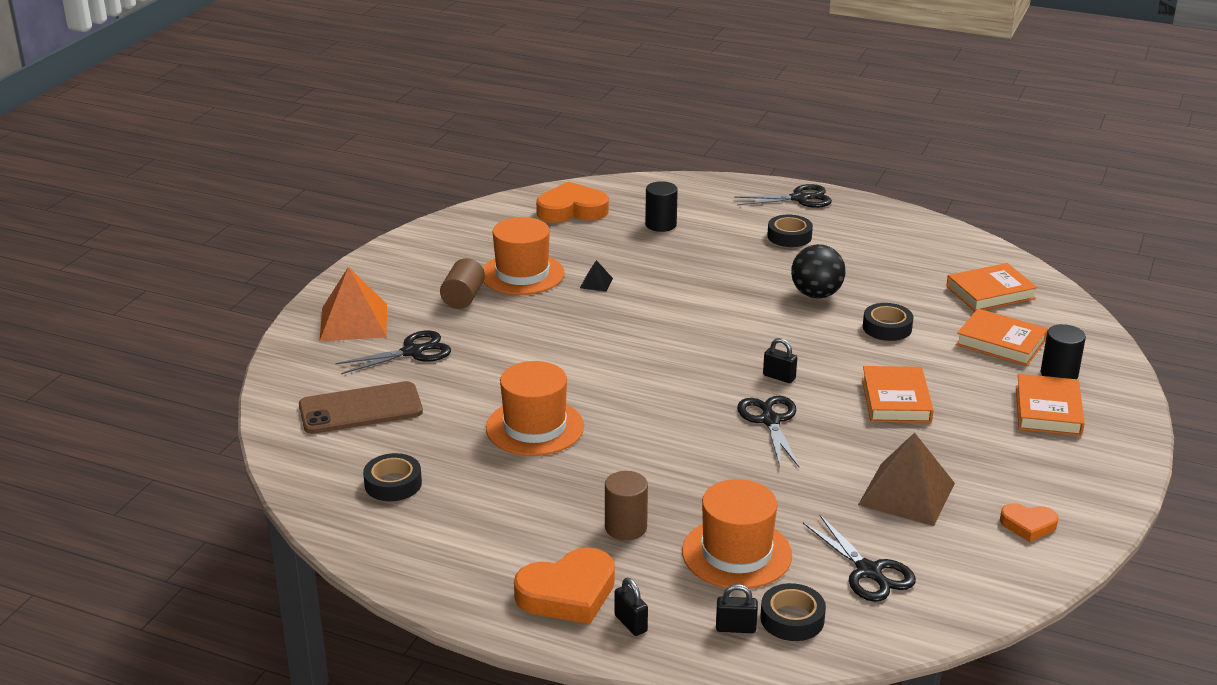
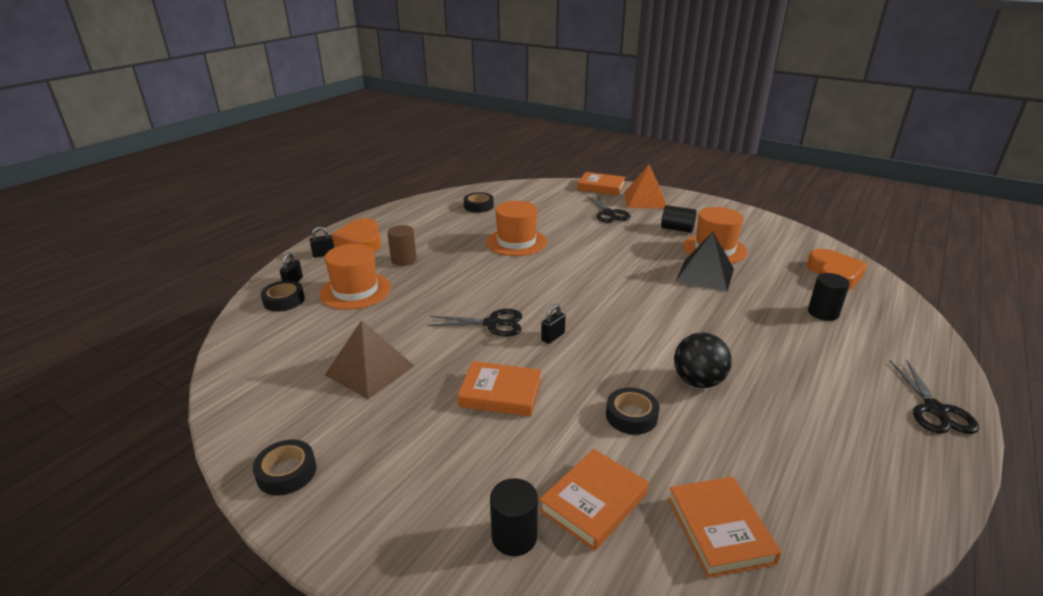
camera: 100 degrees right, 0 degrees up
brown phone [299,381,423,434] -> none
brown cylinder [440,258,485,309] -> black cylinder [661,205,697,233]
black pyramid [580,260,613,292] -> black pyramid [675,232,734,292], size x2.28
black tape [767,215,813,247] -> black tape moved to [253,440,317,495]
black scissors [803,515,916,602] -> none
orange heart [1000,503,1059,542] -> none
orange book [1016,374,1085,436] -> orange book moved to [577,172,626,195]

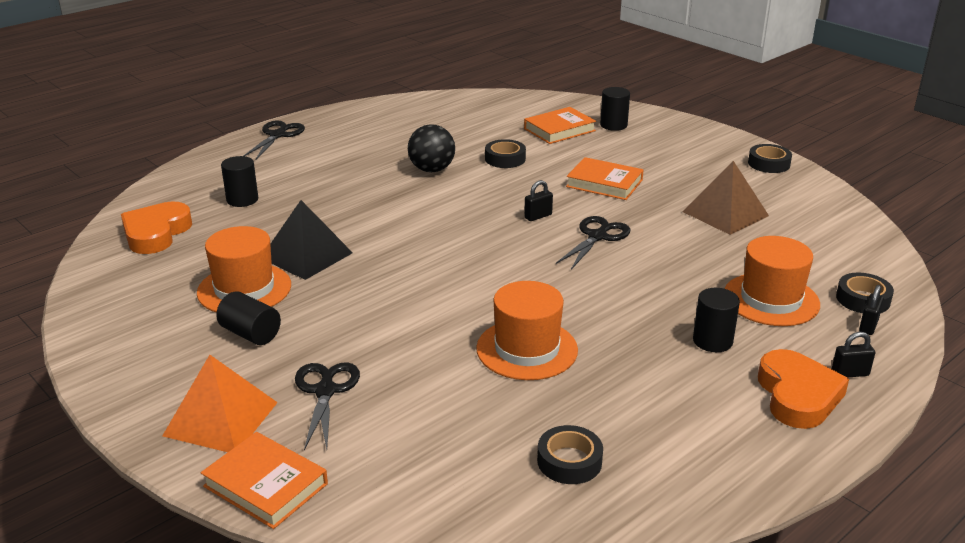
camera: 165 degrees left, 0 degrees up
brown cylinder [387,225,417,266] -> black cylinder [693,288,740,352]
black scissors [427,309,522,337] -> black scissors turned 105 degrees clockwise [556,216,631,270]
orange book [668,476,781,578] -> none

